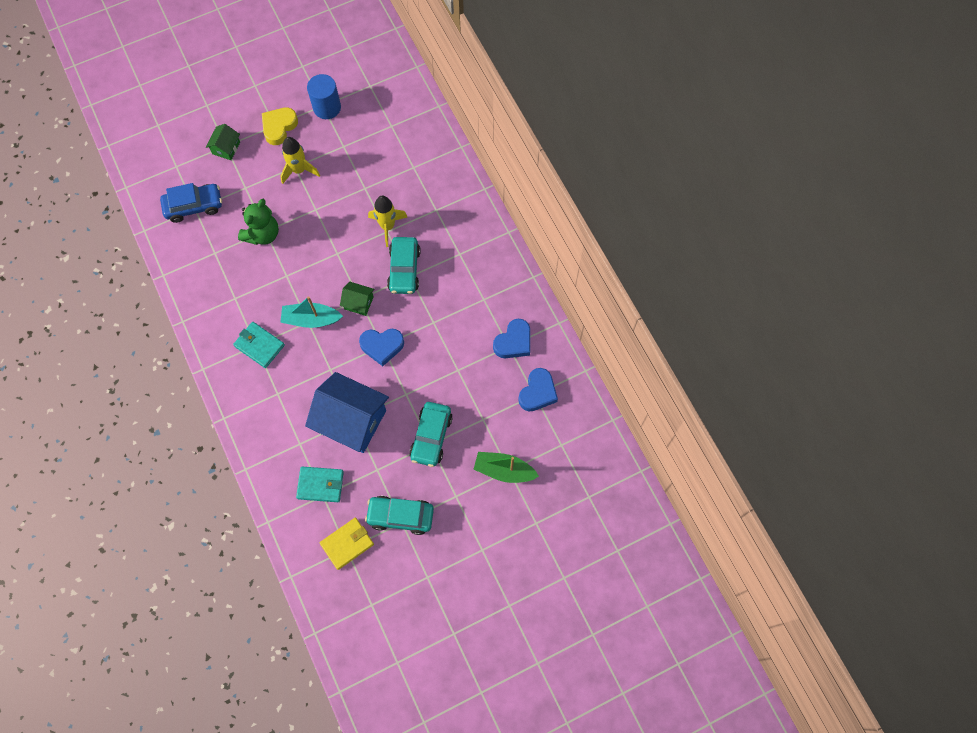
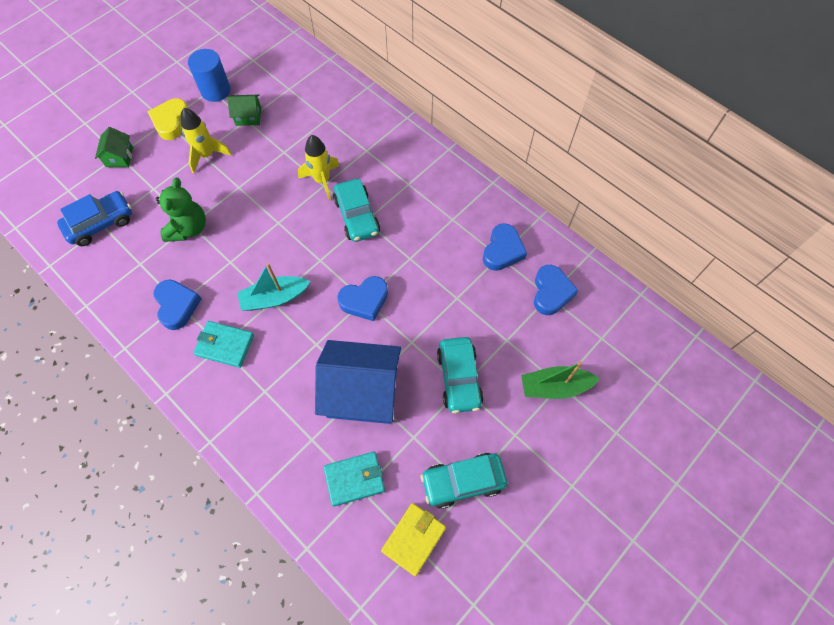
camera: 20 degrees left, 5 degrees down
green house [340,281,374,316] -> green house moved to [227,95,261,126]
none -> blue heart [153,280,202,330]

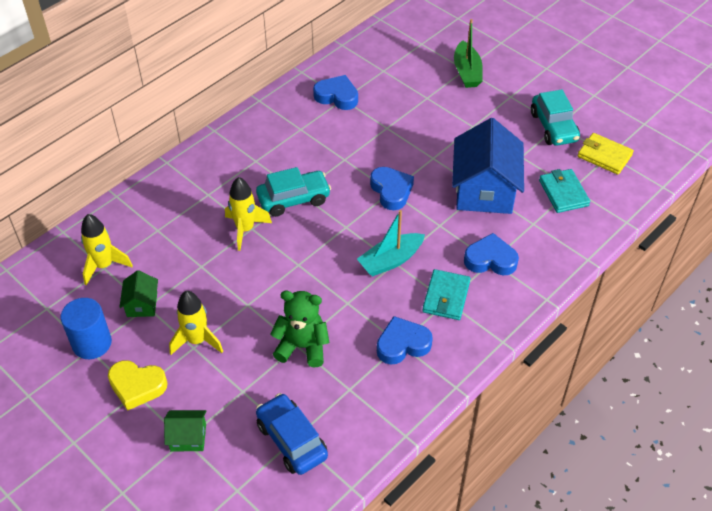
camera: 90 degrees left, 15 degrees down
turquoise boat [237,263,310,311] -> turquoise boat turned 75 degrees clockwise [357,210,425,277]
turquoise car [437,337,484,413] -> none
blue heart [534,265,579,315] -> blue heart moved to [464,233,519,275]
none -> yellow rocket [81,214,133,286]

